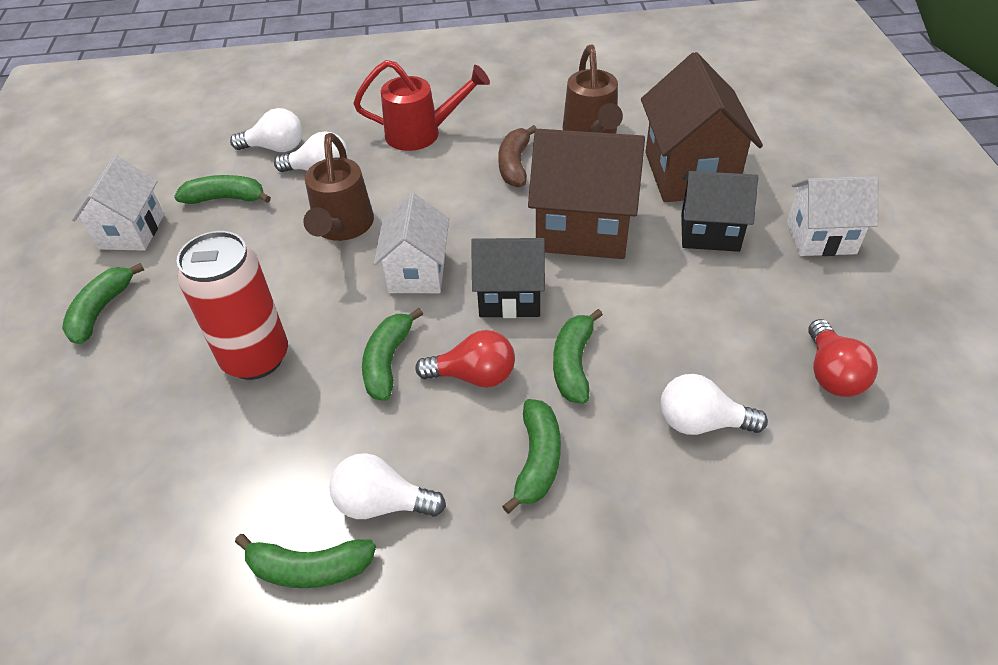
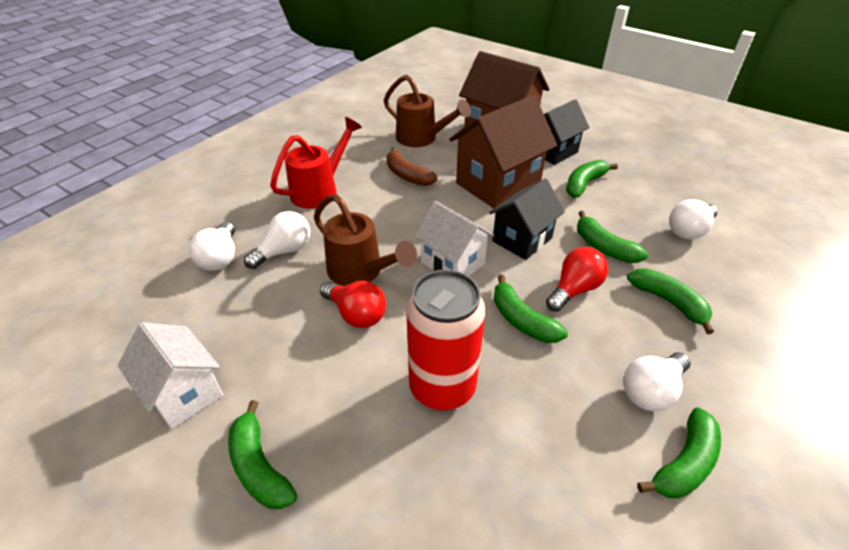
camera: 50 degrees left, 5 degrees down
green banana [174,175,271,204] -> green banana moved to [566,160,618,198]
white light bulb [230,108,303,152] -> white light bulb turned 135 degrees clockwise [189,222,235,271]
white house [787,176,878,256] -> none
red light bulb [808,319,878,397] -> red light bulb moved to [320,281,386,328]

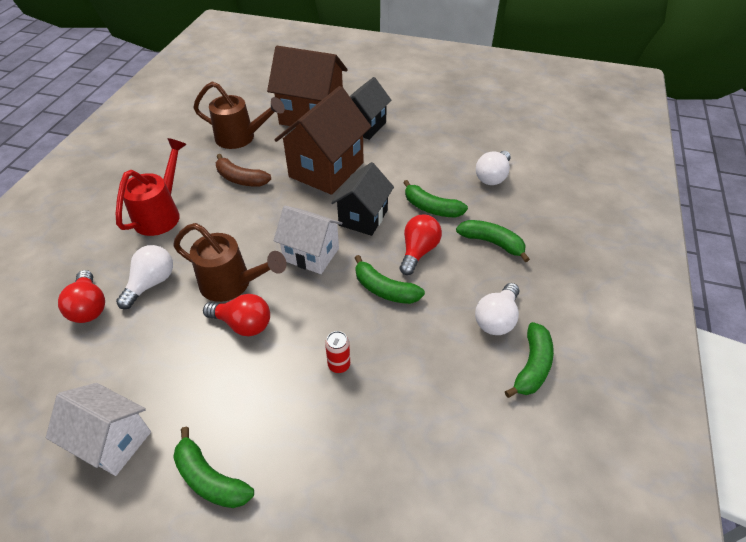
camera: 20 degrees left, 5 degrees up
white light bulb [189,222,235,271] -> red light bulb [58,270,105,323]
red can [406,270,485,411] -> red can [325,331,350,373], size x0.40
green banana [566,160,618,198] -> none

